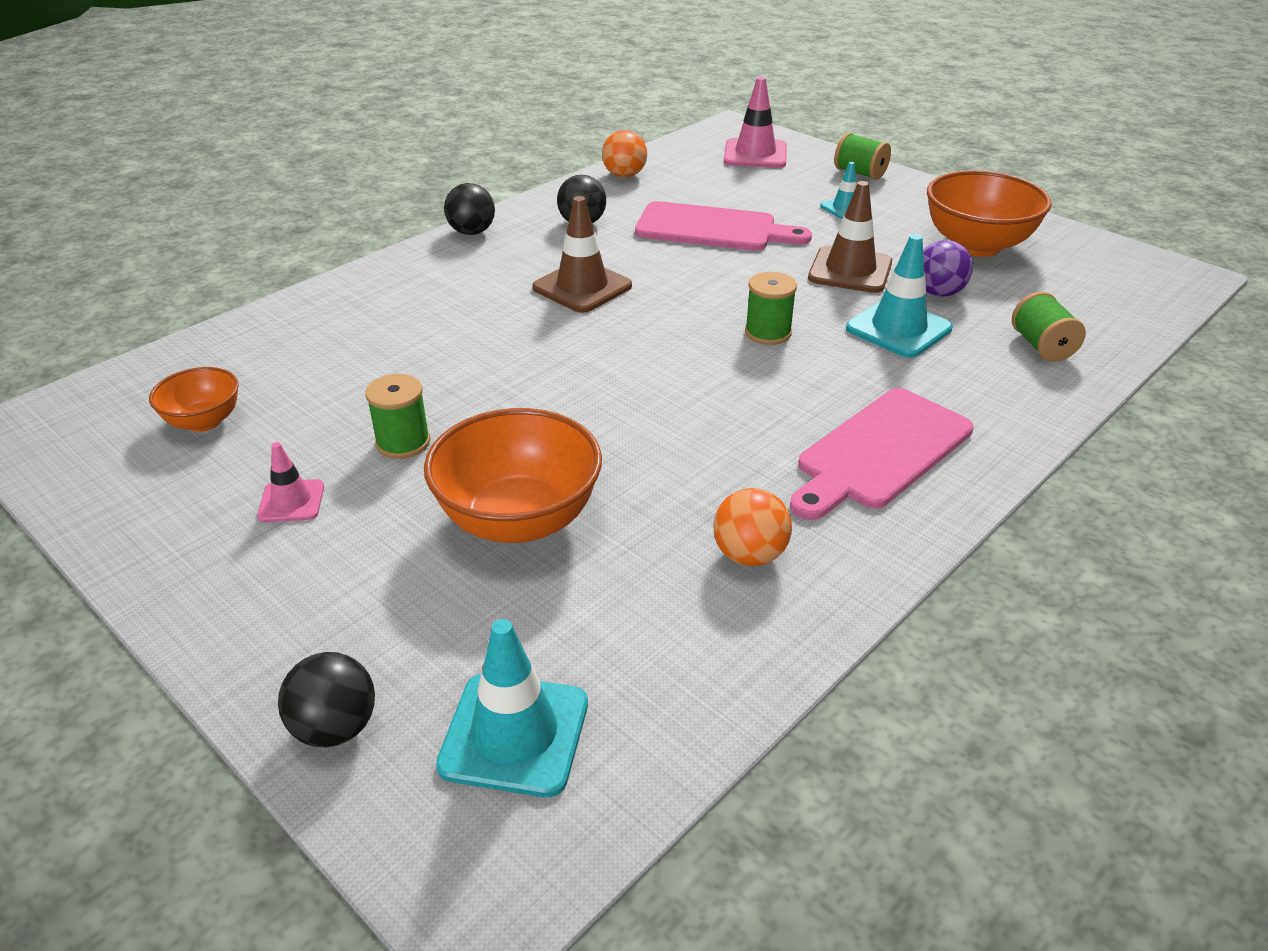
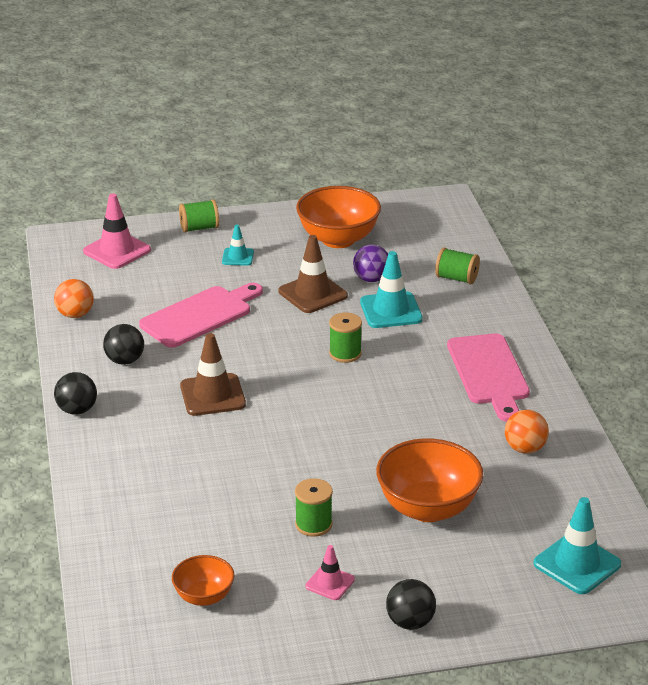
camera: 55 degrees left, 5 degrees down
black ball [278,652,375,747] -> black ball moved to [386,579,436,630]

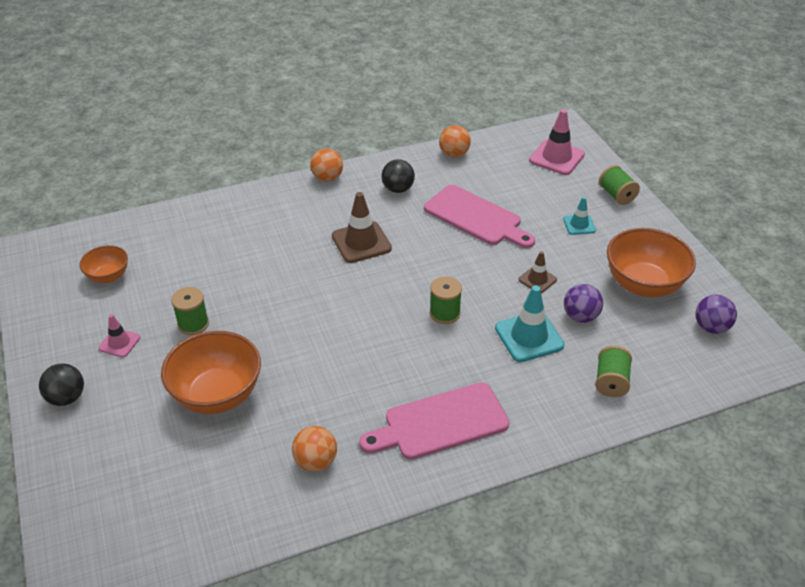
camera: 80 degrees right, 10 degrees up
black ball [54,372,97,415] -> orange ball [310,148,343,182]
brown traffic cone [278,235,348,313] -> brown traffic cone [519,251,557,293], size x0.57
turquoise traffic cone [534,497,621,594] -> none
none -> purple ball [695,295,737,334]

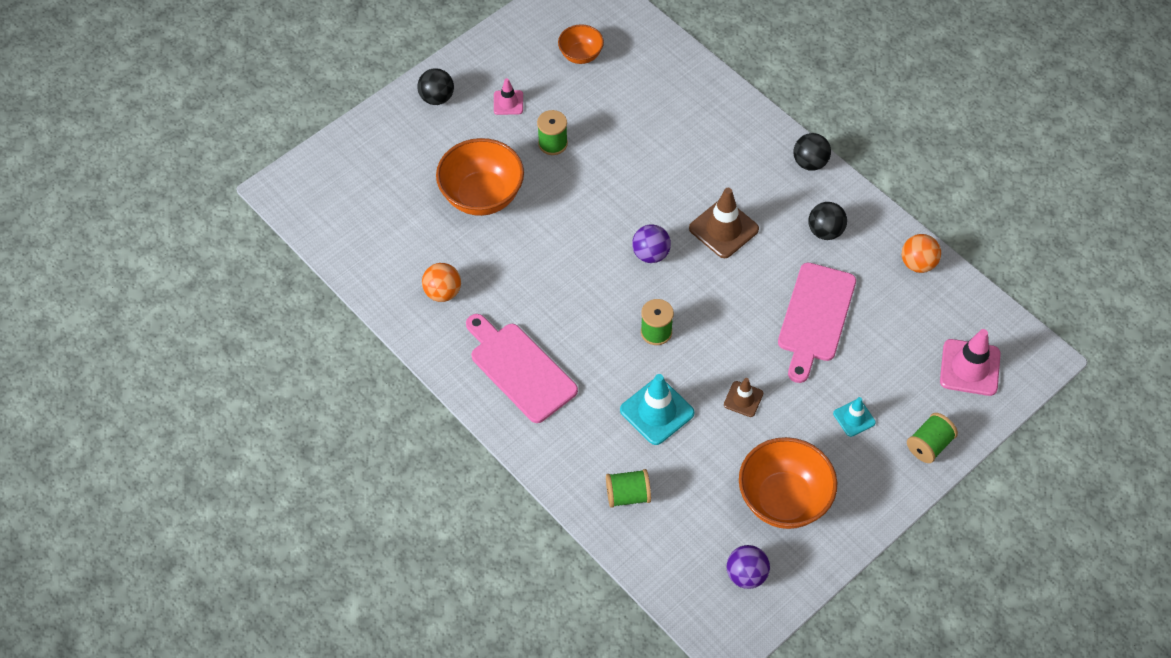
camera: 70 degrees right, 15 degrees up
orange ball [310,148,343,182] -> black ball [793,133,831,171]
purple ball [564,284,603,323] -> purple ball moved to [632,224,671,263]

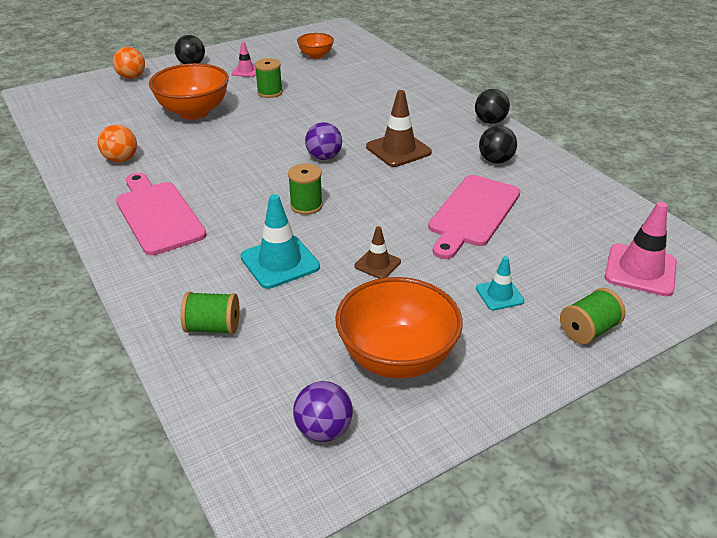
camera: 10 degrees right, 20 degrees down
orange ball [902,234,941,273] -> orange ball moved to [113,47,145,79]

